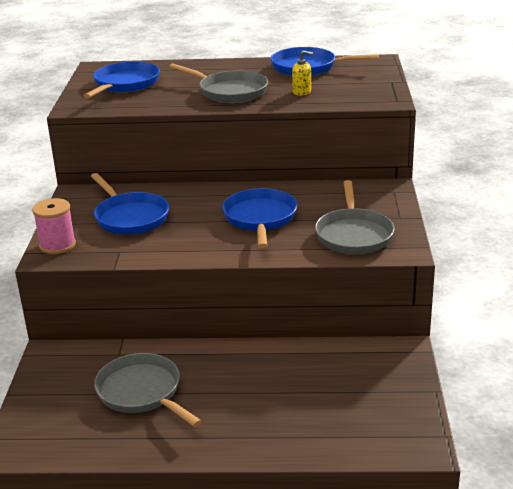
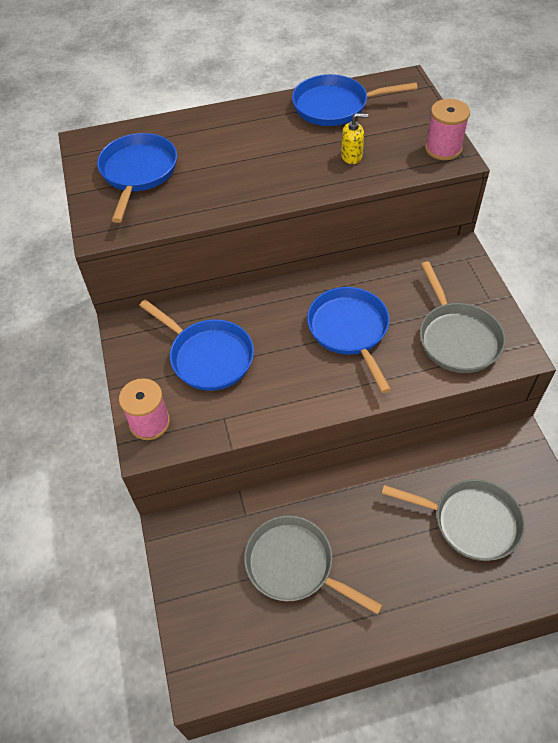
camera: 15 degrees left, 25 degrees up
grey pan [169,63,268,103] -> grey pan moved to [381,479,525,561]
none -> pink spool [425,99,470,160]

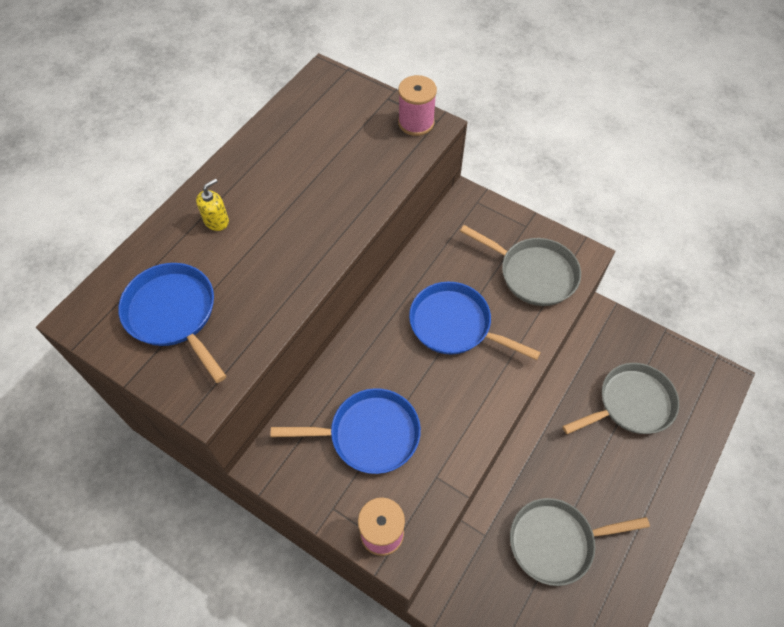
camera: 45 degrees left, 5 degrees up
blue pan [292,74,417,126] -> none
yellow soap dispenser [341,113,368,164] -> yellow soap dispenser moved to [196,179,229,231]

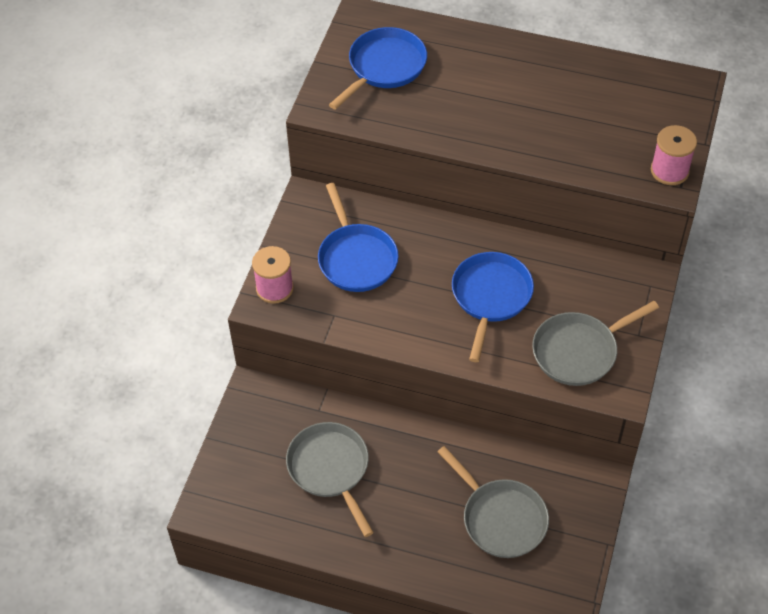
camera: 75 degrees right, 5 degrees down
yellow soap dispenser [196,179,229,231] -> none
grey pan [460,225,581,306] -> grey pan turned 45 degrees clockwise [532,301,659,386]

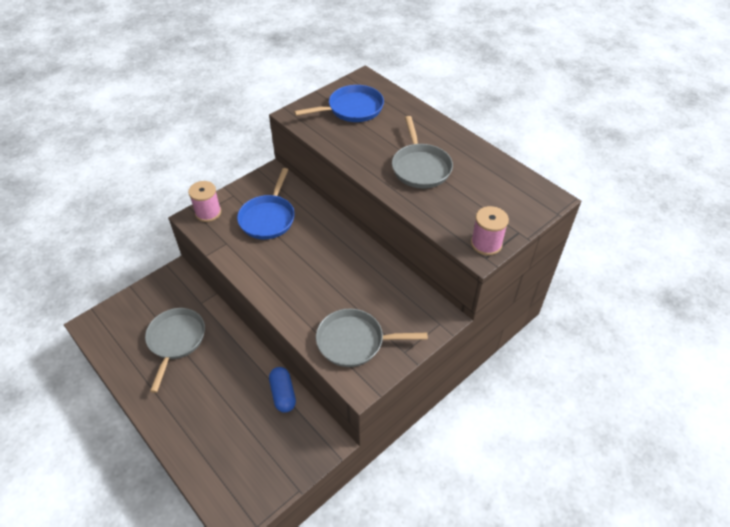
camera: 30 degrees right, 5 degrees down
grey pan [437,446,549,558] -> grey pan moved to [392,116,453,188]
blue pan [452,252,534,362] -> none
none -> blue capsule [269,367,296,413]

